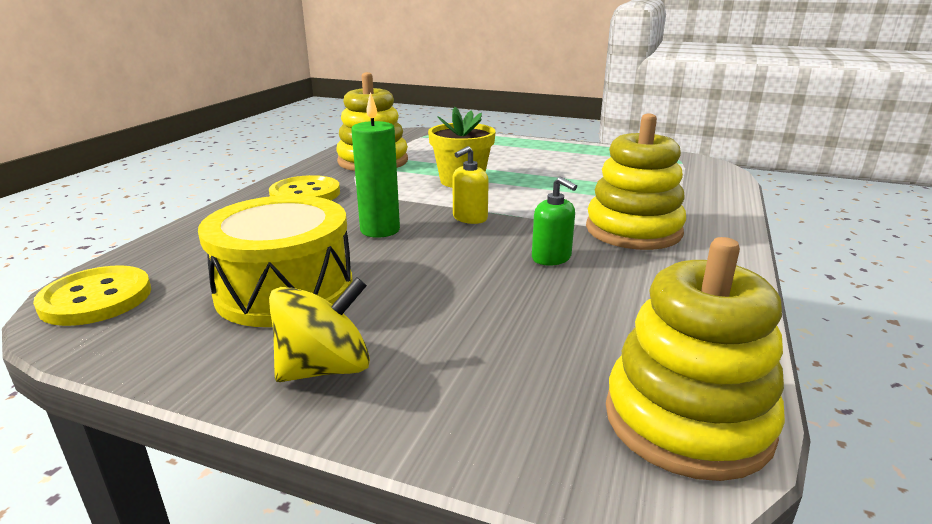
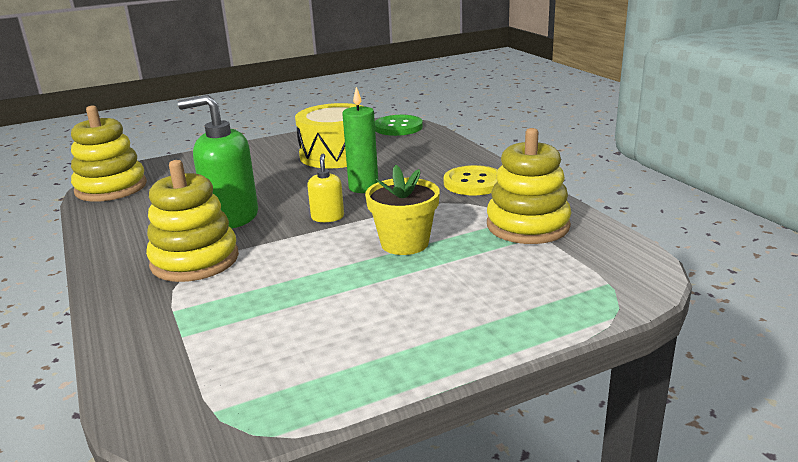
camera: 135 degrees right, 0 degrees up
yellow button [33,265,151,326] -> green button [375,115,423,136]
yellow spinning top [269,277,370,382] -> none
green soap dispenser [532,177,577,266] -> green soap dispenser [178,95,258,228], size x1.97

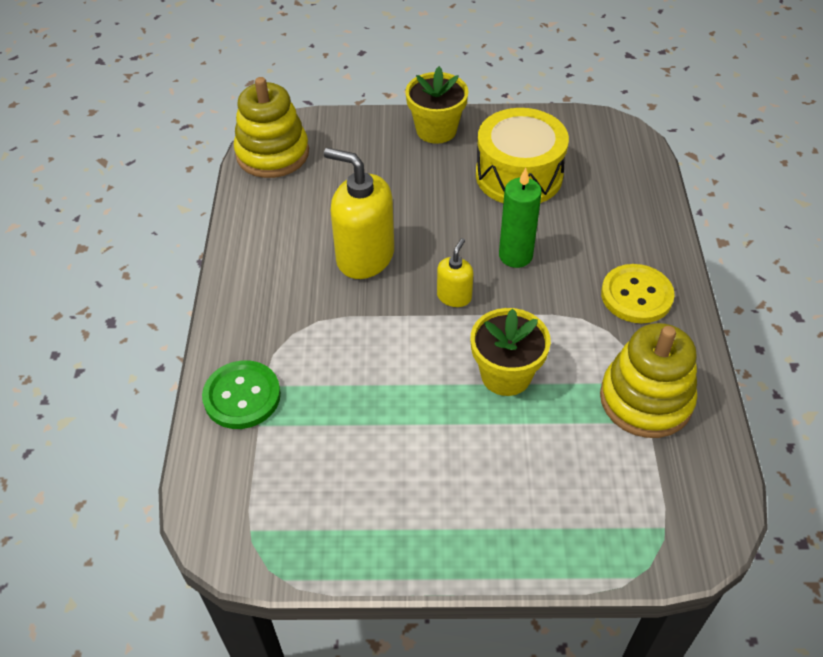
camera: 25 degrees right, 25 degrees up
yellow stacking toy [146,160,239,282] -> none
green soap dispenser [178,95,258,228] -> yellow soap dispenser [324,148,394,279]
green button [375,115,423,136] -> green button moved to [202,360,281,429]
none -> yellow flower pot [405,66,469,144]

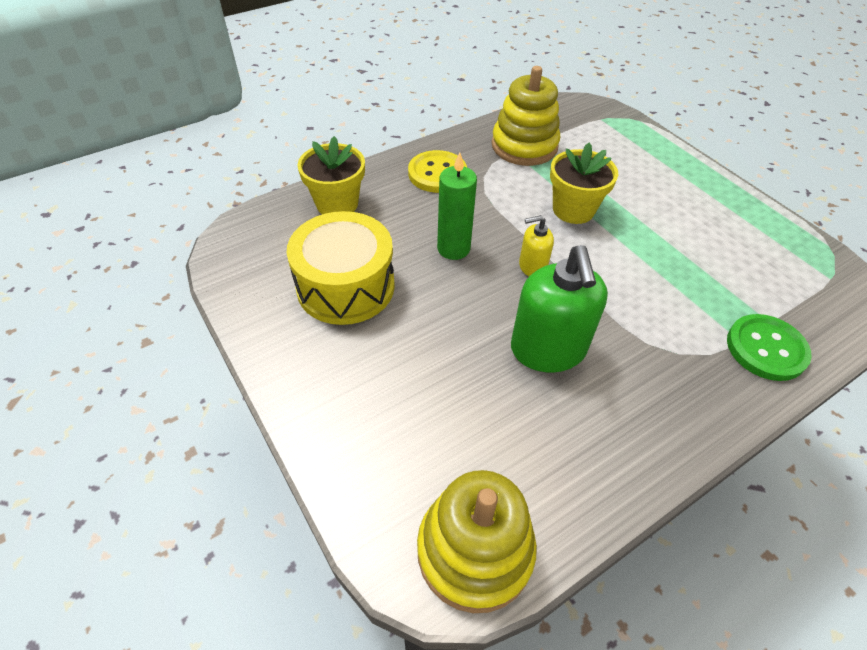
camera: 125 degrees left, 0 degrees up
yellow soap dispenser [324,148,394,279] -> green soap dispenser [511,245,608,372]
yellow flower pot [405,66,469,144] -> yellow flower pot moved to [298,136,365,214]

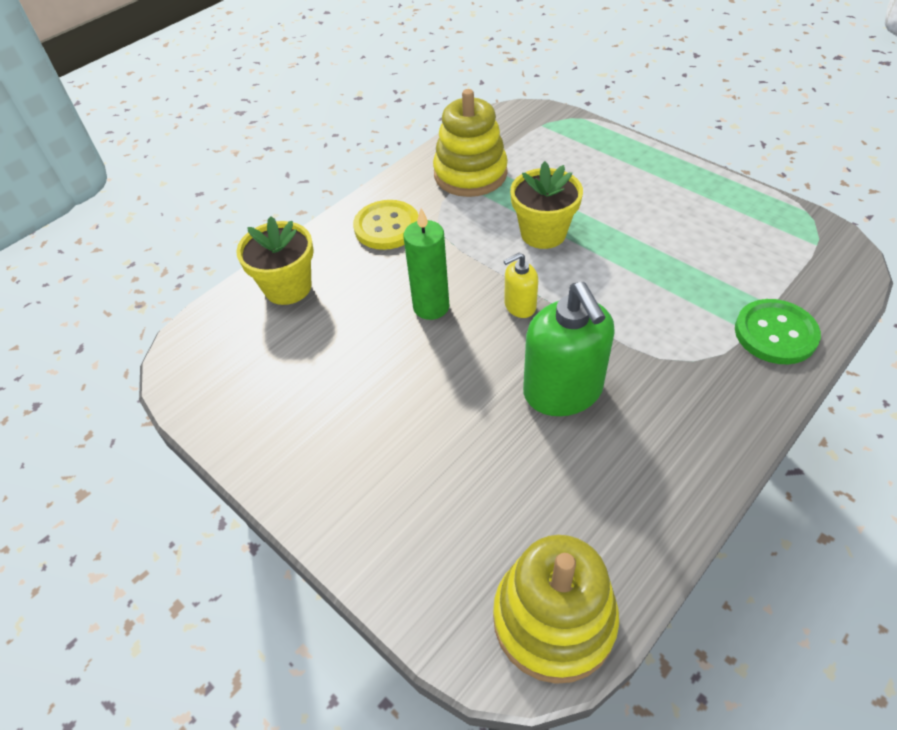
camera: 10 degrees left, 0 degrees up
yellow drum [287,211,395,325] -> none

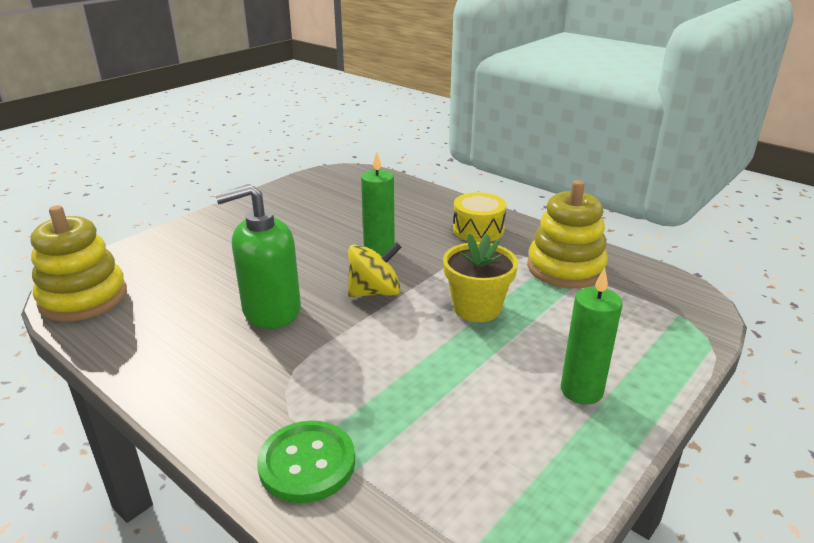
camera: 85 degrees right, 20 degrees down
yellow flower pot [236,216,314,305] -> none
yellow button [353,200,418,250] -> yellow drum [453,192,507,242]
yellow soap dispenser [503,252,538,318] -> yellow spinning top [348,242,402,297]
none -> green candle [561,268,623,405]

